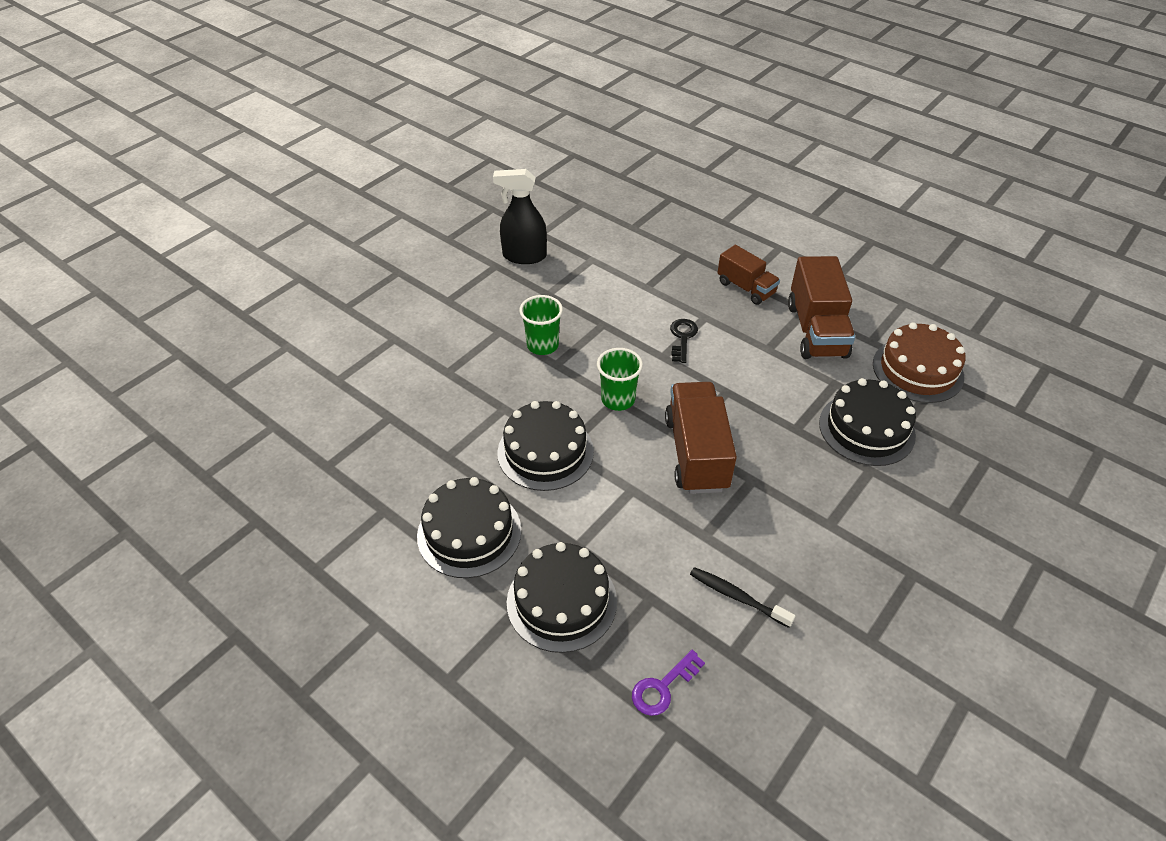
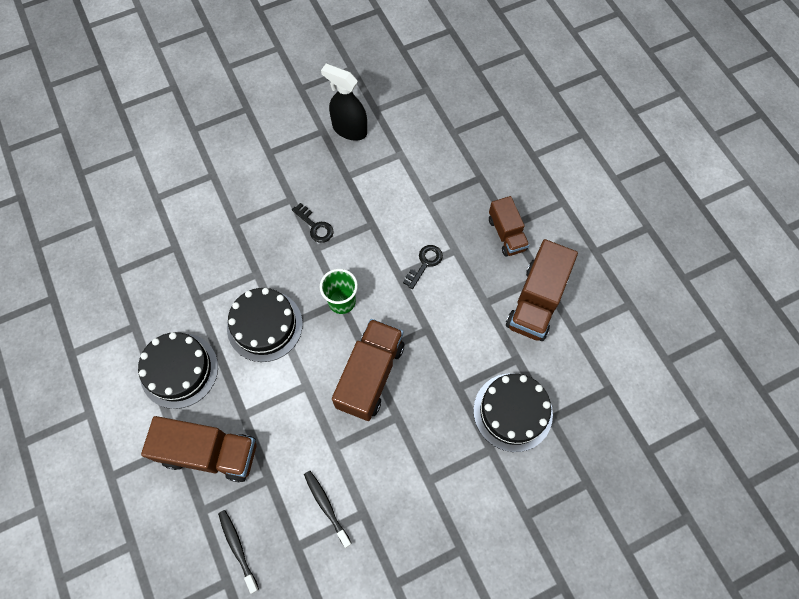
camera: 25 degrees right, 20 degrees up
black cake [507,542,617,653] -> brown truck [141,416,256,482]
green cup [519,295,563,355] -> black key [292,203,334,243]
purple key [632,650,705,716] -> black toothbrush [218,510,259,594]
brown cake [873,322,966,403] -> none

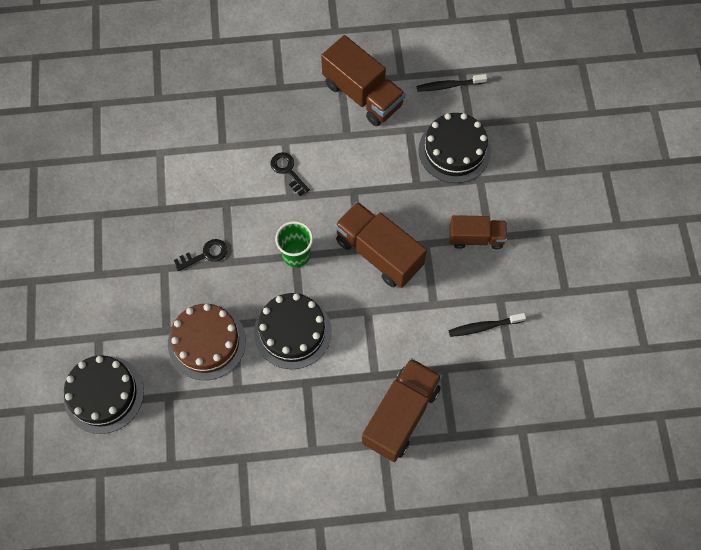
camera: 70 degrees left, 0 degrees up
black cake [138,332,218,409] -> black cake moved to [64,355,144,434]
black toothbrush [218,510,259,594] -> black toothbrush moved to [417,74,487,92]
black spray bottle [321,64,367,141] -> none
brown truck [489,196,529,257] -> brown truck moved to [450,215,507,249]
none -> brown cake [168,304,246,380]

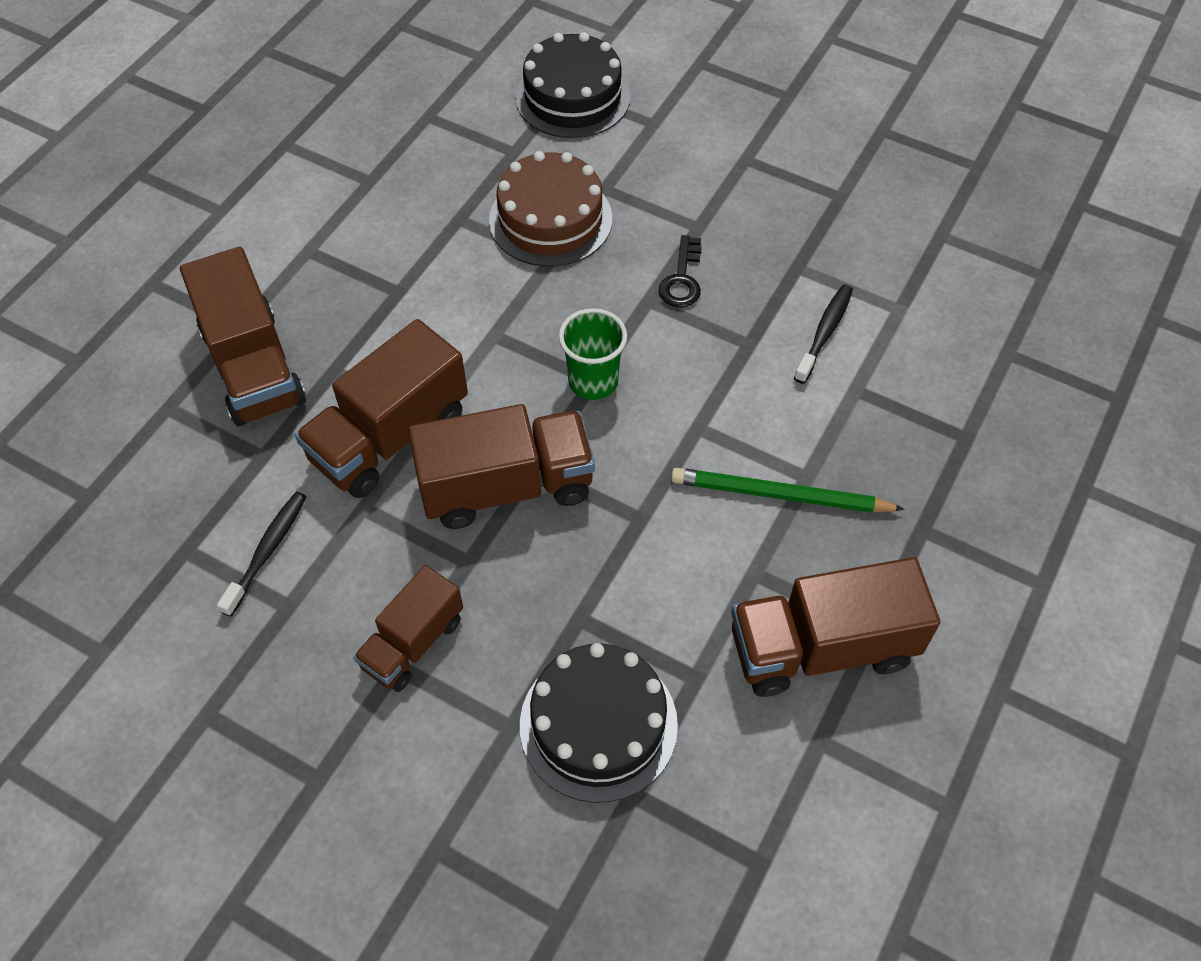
camera: 125 degrees right, 10 degrees down
black cake [254,293,332,369] -> none
black key [271,152,310,196] -> none
black toothbrush [417,74,487,92] -> black toothbrush moved to [794,284,853,384]
none -> brown truck [295,319,468,498]
none -> green pencil [671,468,905,513]

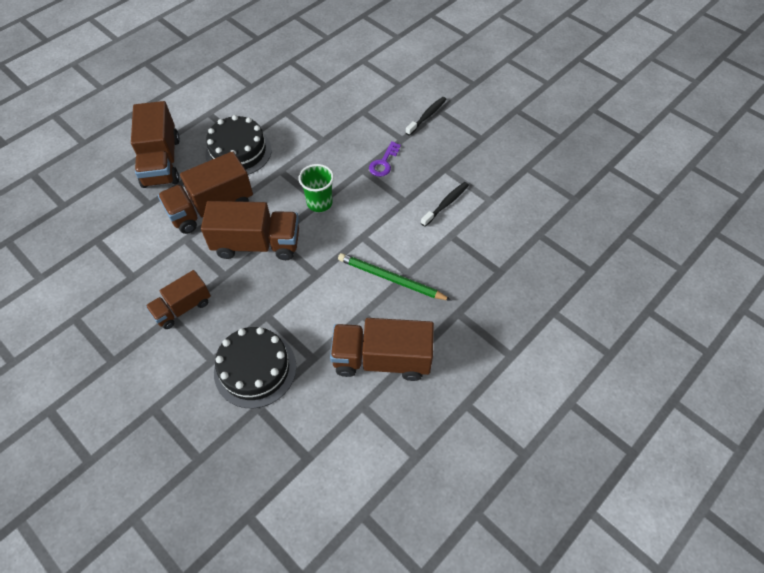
camera: 15 degrees right, 0 degrees up
black toothbrush [217,492,306,617] -> black toothbrush moved to [405,97,447,136]
brown cake [489,151,612,267] -> none
black cake [515,32,630,138] -> black cake moved to [205,115,272,175]
black key [658,235,702,308] -> purple key [369,141,401,177]

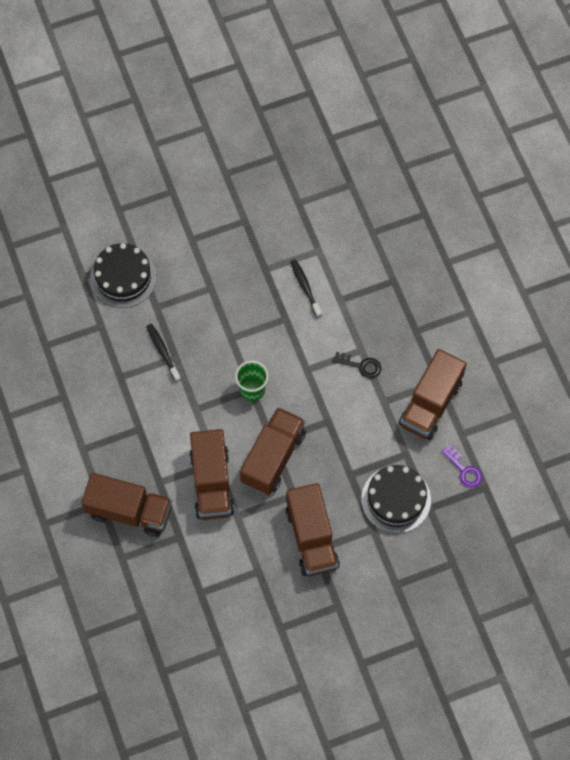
camera: 65 degrees left, 10 degrees up
brown truck [146,270,211,329] -> brown truck [286,483,340,577], size x1.61
black cake [205,115,272,175] -> black cake moved to [90,243,157,308]
green pencil [338,253,452,301] -> black key [333,352,381,379]
purple key [369,141,401,177] -> purple key moved to [442,445,482,488]
black toothbrush [405,97,447,136] -> black toothbrush moved to [146,324,181,382]

